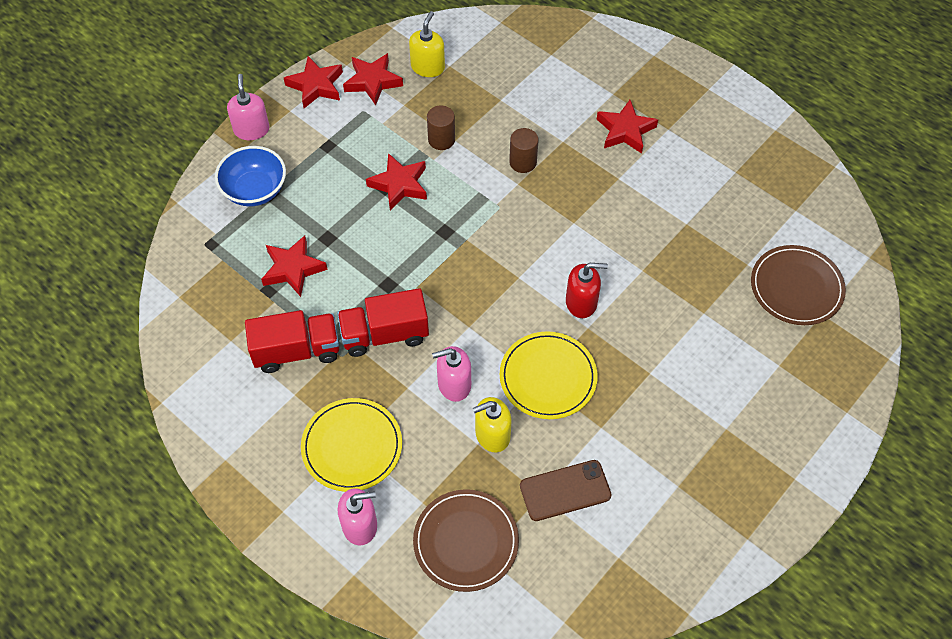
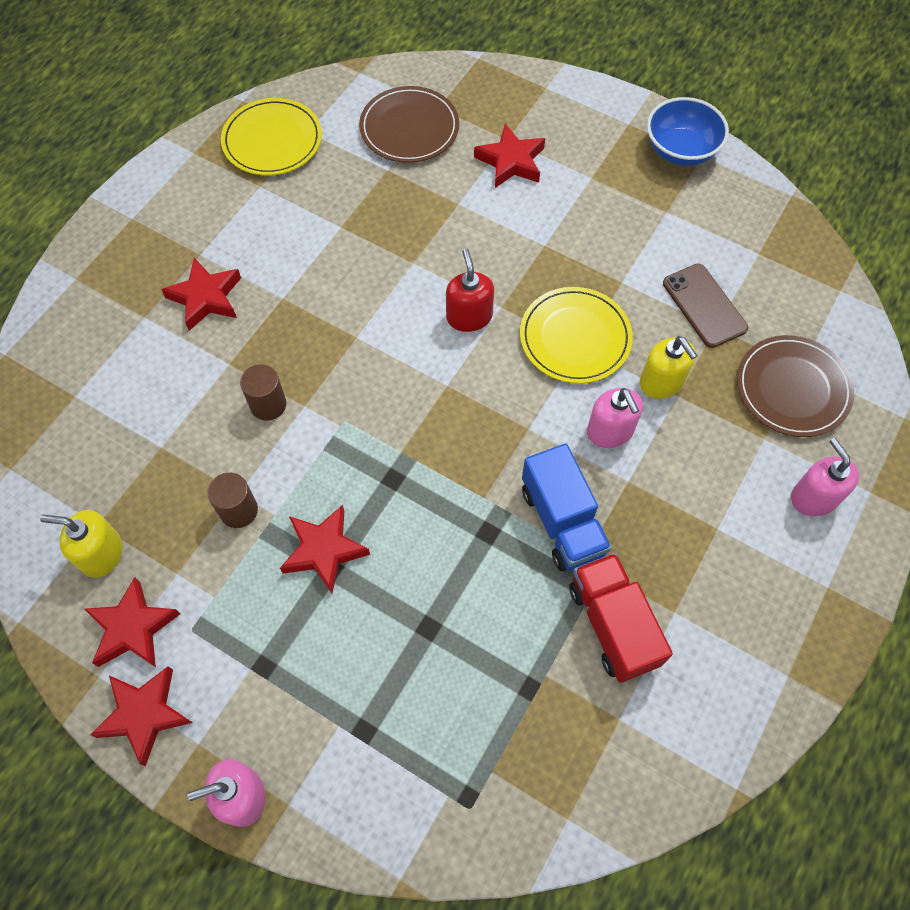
camera: 100 degrees left, 5 degrees up
blue bowl [215,146,286,207] -> blue bowl moved to [647,97,729,166]
red star [261,235,328,297] -> red star moved to [474,124,545,188]
yellow plate [301,398,402,492] -> yellow plate moved to [221,98,322,176]
red truck [337,288,429,357] -> blue truck [522,443,612,571]

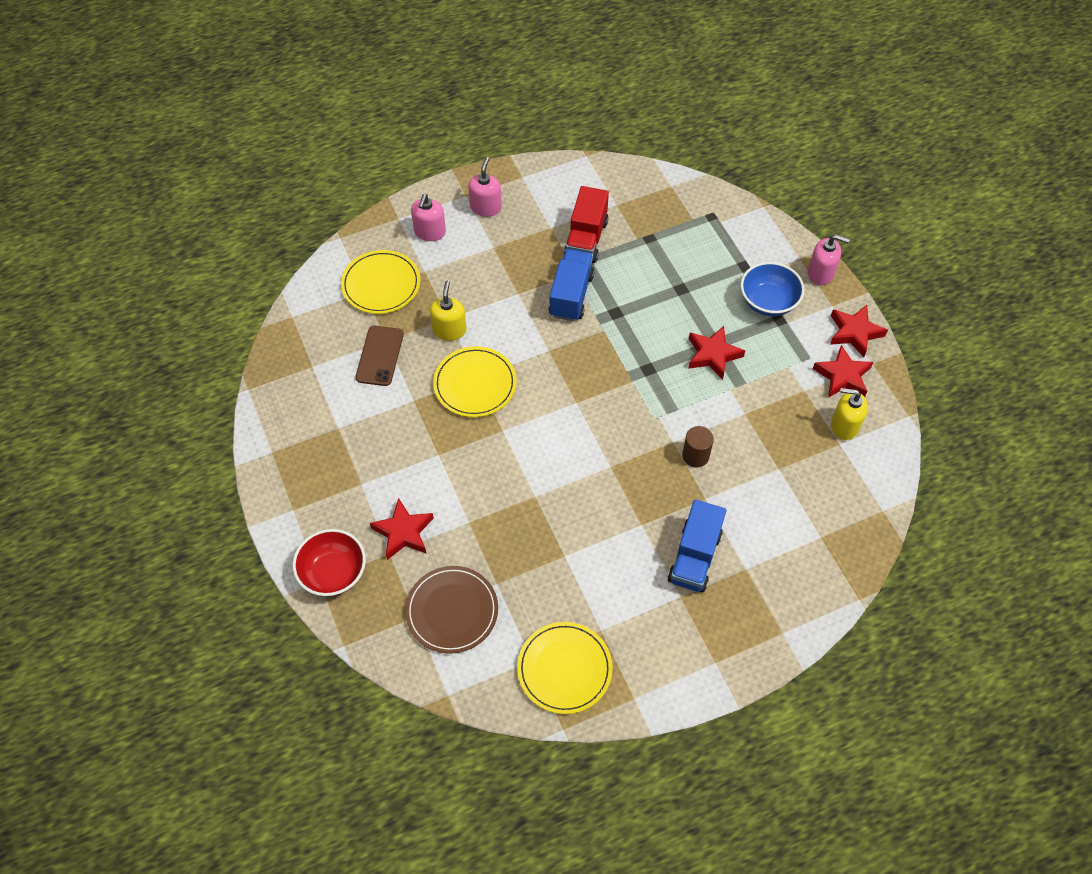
camera: 145 degrees left, 5 degrees down
yellow soap dispenser [40,510,122,578] -> yellow soap dispenser turned 150 degrees clockwise [831,388,868,440]
red star [161,258,241,331] -> blue truck [668,499,726,592]
brown cylinder [207,473,258,528] -> none
red soap dispenser [446,248,494,332] -> none
pink soap dispenser [587,388,643,448] -> pink soap dispenser moved to [468,157,502,217]
blue bowl [647,97,729,166] -> blue bowl moved to [740,262,805,316]
brown plate [737,335,854,437] -> yellow plate [341,250,420,314]
none -> red bowl [293,529,366,596]

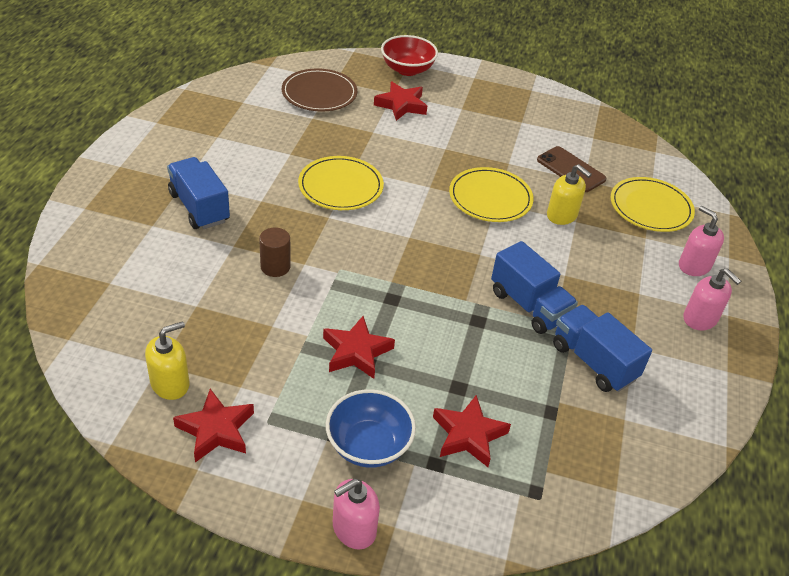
camera: 125 degrees right, 15 degrees down
yellow plate [517,622,613,714] -> yellow plate moved to [298,156,384,210]
red truck [564,186,609,263] -> blue truck [553,305,652,392]
red star [830,305,888,357] -> red star moved to [433,395,511,467]

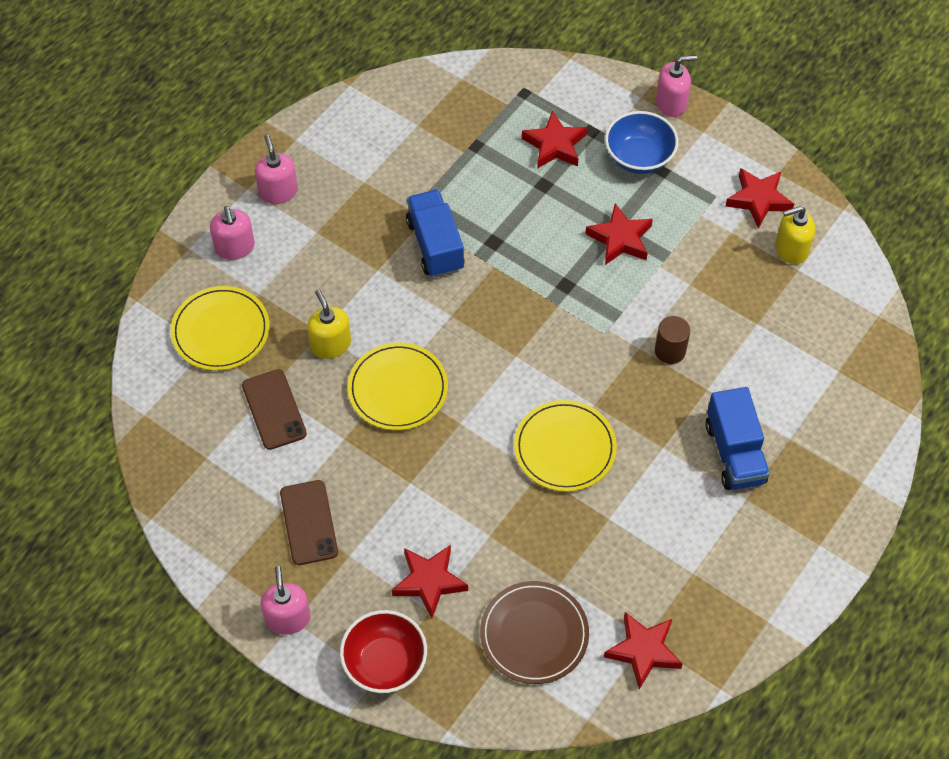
camera: 155 degrees left, 15 degrees up
blue truck [553,305,652,392] -> none
none -> pink soap dispenser [261,566,311,635]
none -> brown phone [280,480,338,565]
none -> red star [604,612,683,689]

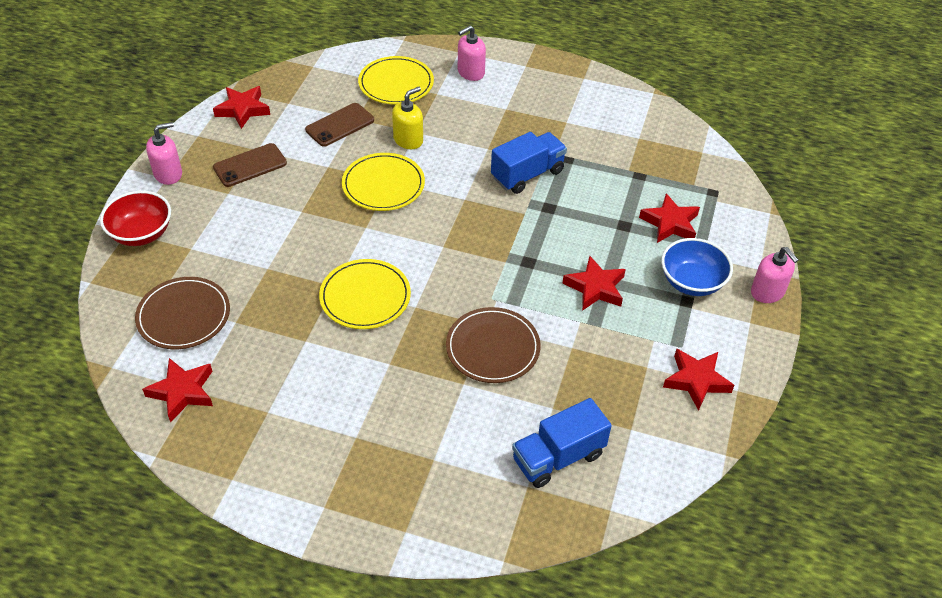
camera: 70 degrees right, 10 degrees down
pink soap dispenser [255,134,298,204] -> none
red star [392,545,468,618] -> red star moved to [213,86,270,129]
brown cylinder [655,316,690,364] -> brown plate [446,307,540,383]
blue truck [706,387,770,490] -> blue truck moved to [512,398,612,488]
yellow soap dispenser [775,206,815,264] -> none

